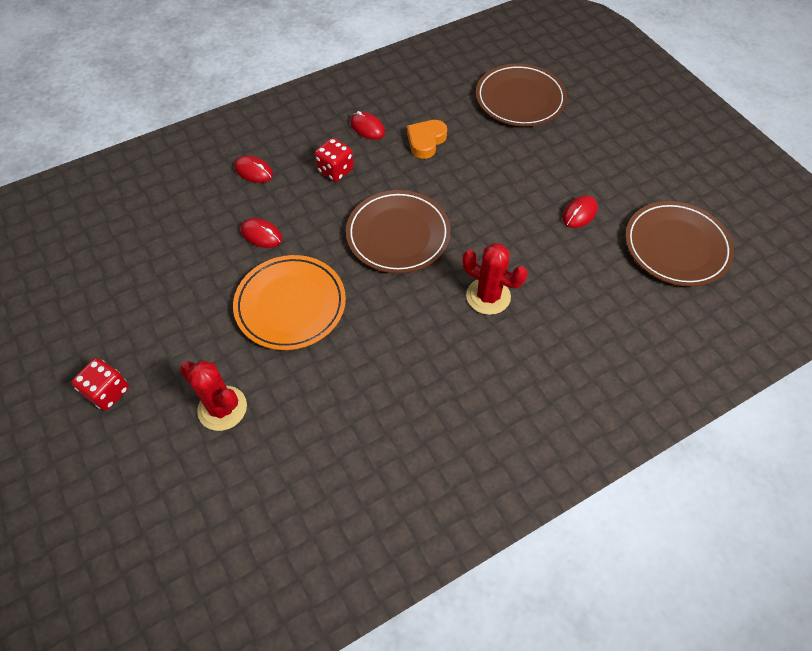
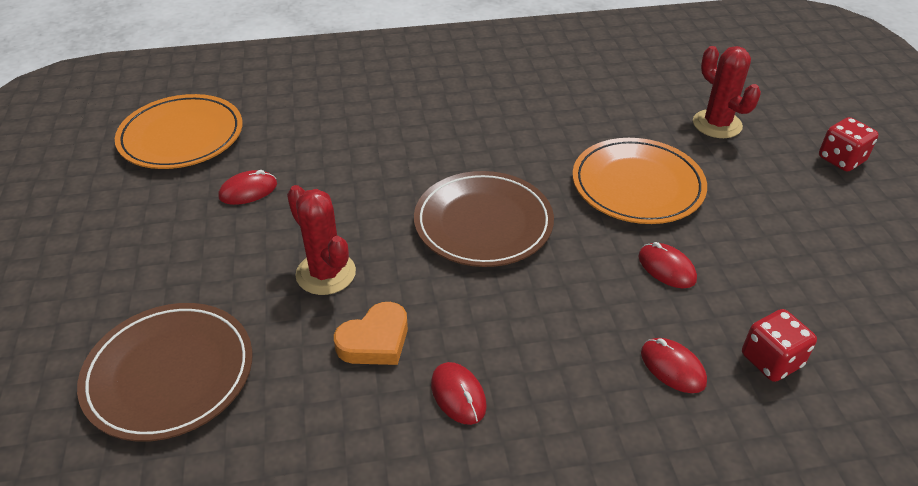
camera: 160 degrees left, 15 degrees down
red dice [315,138,354,182] -> red dice moved to [742,309,817,382]
red cactus [462,243,528,315] -> red cactus moved to [287,185,356,295]
brown plate [625,201,734,287] -> orange plate [115,94,243,169]

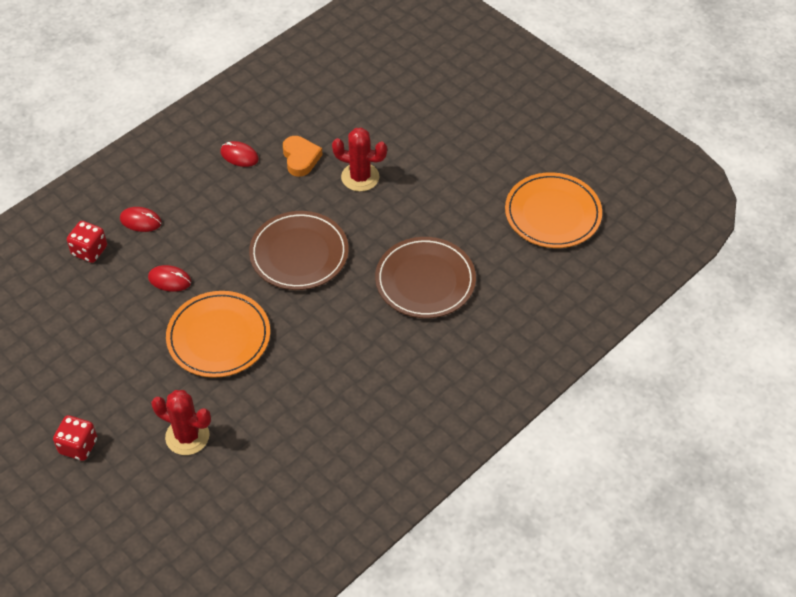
camera: 145 degrees right, 10 degrees up
brown plate [77,303,253,442] -> brown plate moved to [375,237,476,318]
red mouse [218,170,277,205] -> none
orange heart [334,302,408,365] -> orange heart turned 150 degrees clockwise [283,136,322,177]

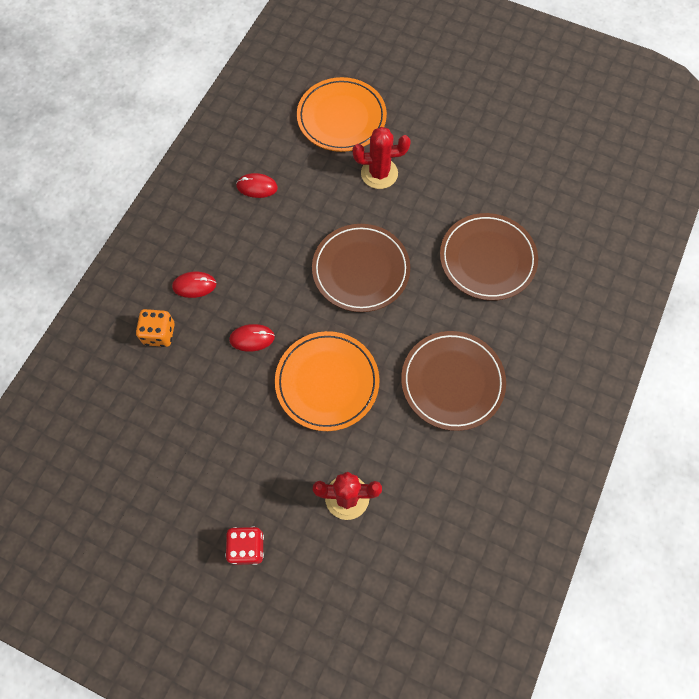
camera: 20 degrees left, 15 degrees up
red dice [67,221,107,263] -> orange dice [136,309,175,347]
orange heart [283,136,322,177] -> none
orange plate [505,172,602,248] -> orange plate moved to [297,77,387,152]
none -> brown plate [401,331,506,431]

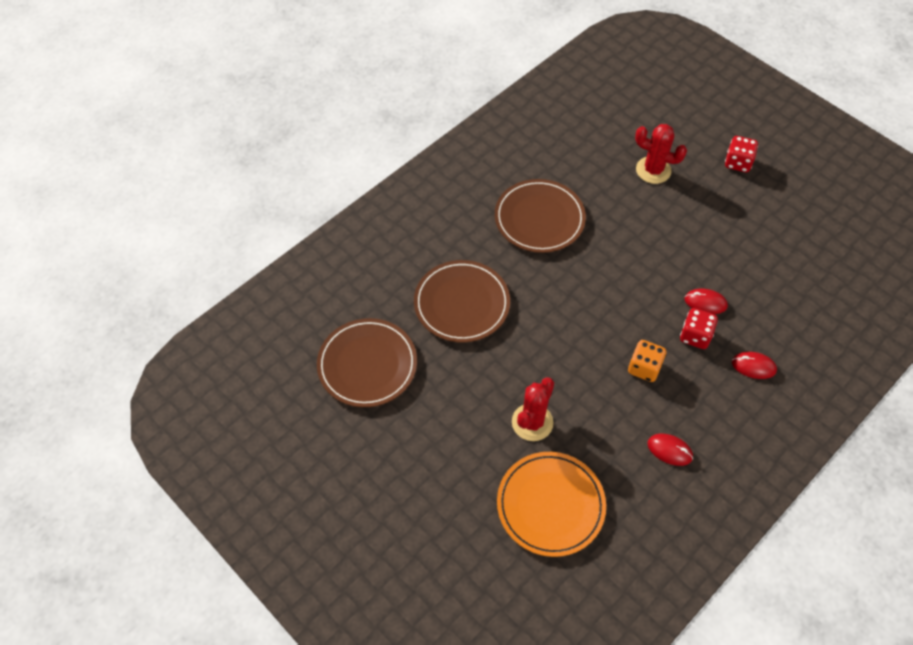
camera: 160 degrees left, 10 degrees down
orange dice [136,309,175,347] -> orange dice moved to [628,340,666,382]
orange plate [275,331,380,431] -> none
brown plate [312,224,410,312] -> brown plate moved to [317,318,417,407]
red cactus [353,127,411,189] -> red cactus turned 75 degrees counterclockwise [512,377,554,441]
none -> red dice [680,308,718,349]

